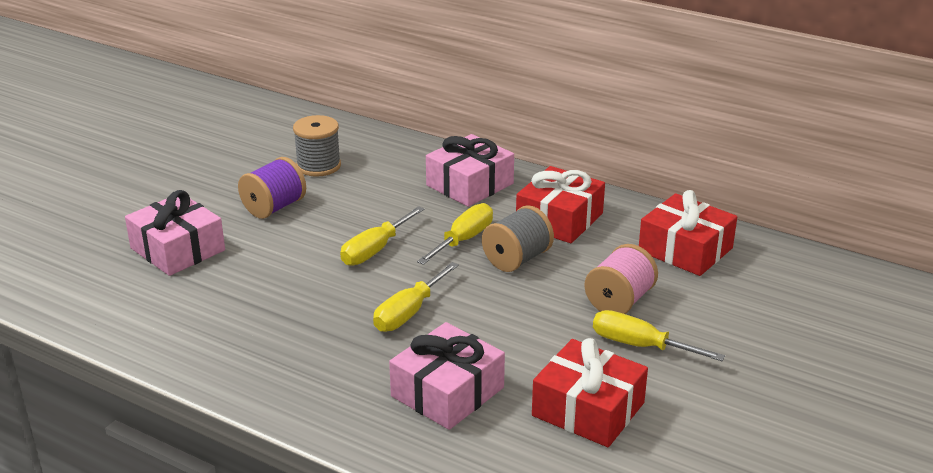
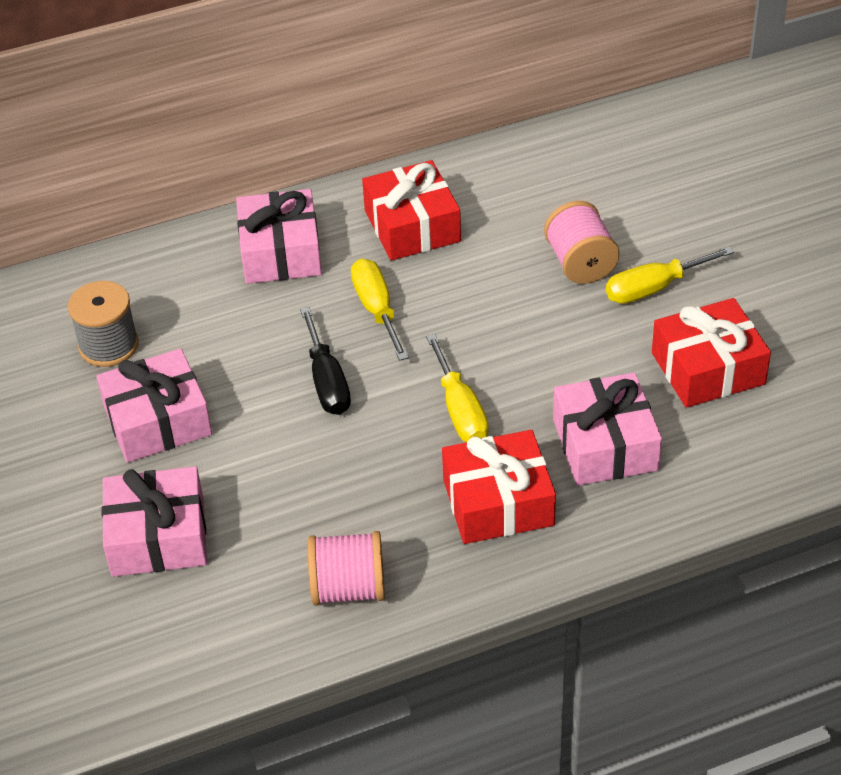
camera: 50 degrees left, 15 degrees up
purple spool [238,157,306,219] -> pink gift [96,348,212,463]
yellow screwdriver [340,206,424,266] -> black screwdriver [300,307,351,415]
grey spool [482,205,554,272] -> none
red gift [639,190,737,276] -> red gift moved to [442,430,556,544]
none -> pink spool [308,531,385,606]

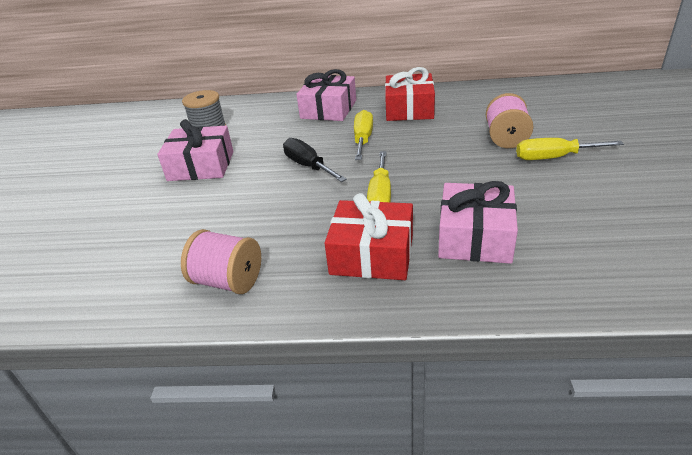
camera: 25 degrees right, 10 degrees down
pink gift [102,466,207,577] -> none
black screwdriver [300,307,351,415] -> black screwdriver turned 135 degrees clockwise [283,138,347,182]
red gift [652,298,771,408] -> none

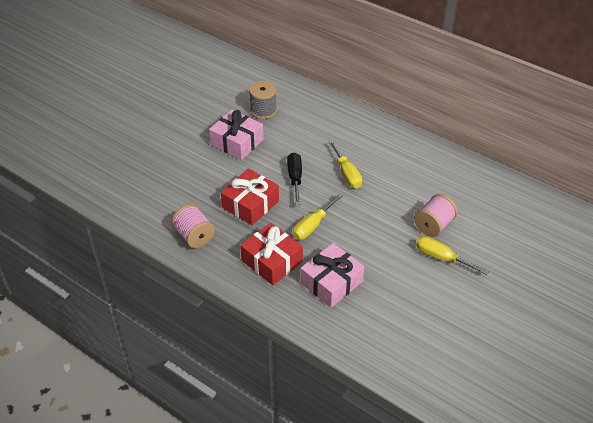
camera: 30 degrees right, 10 degrees up
pink gift [296,69,356,121] -> none
yellow screwdriver [354,110,373,160] -> yellow screwdriver turned 120 degrees clockwise [329,140,362,188]
red gift [385,67,435,121] -> red gift moved to [221,168,279,225]

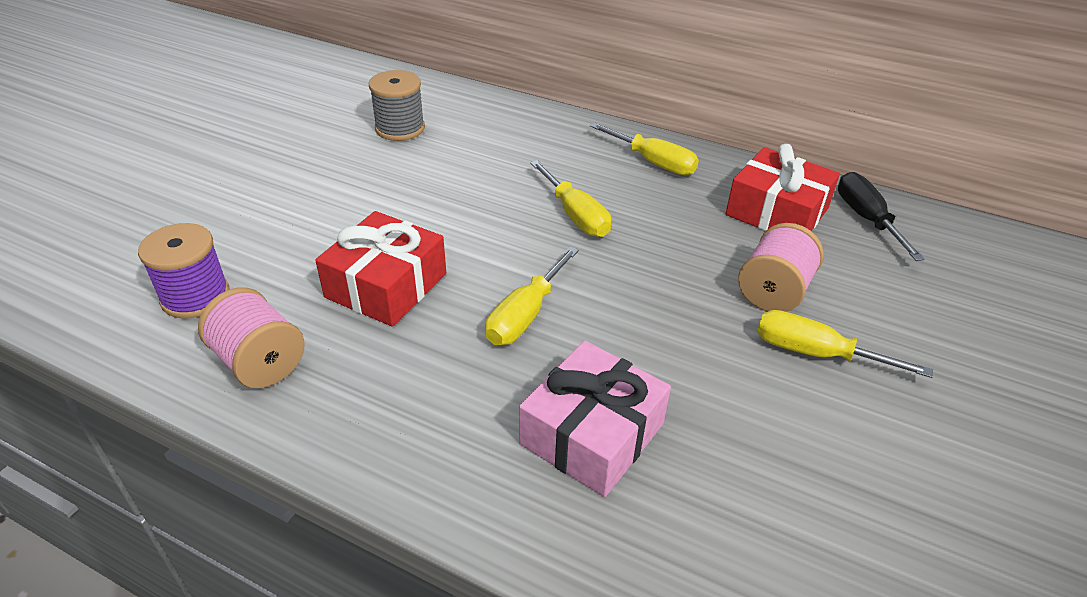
camera: 10 degrees left, 5 degrees down
pink gift [209,110,264,160] -> none
red gift [240,223,303,285] -> red gift moved to [726,144,840,231]
black screwdriver [287,153,302,205] -> black screwdriver moved to [838,172,925,261]
none -> purple spool [138,223,230,319]
none -> yellow screwdriver [590,122,699,175]

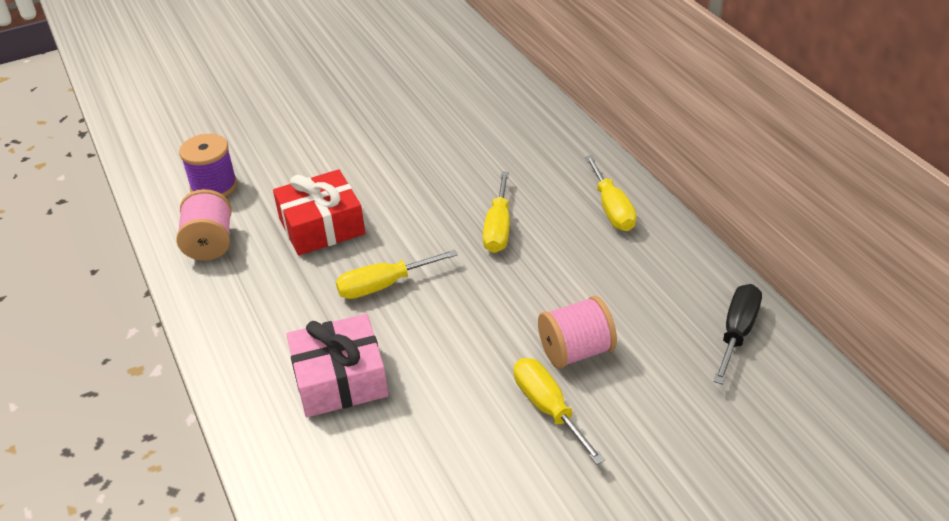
camera: 40 degrees right, 0 degrees up
grey spool [369,70,425,141] -> none
red gift [726,144,840,231] -> none

